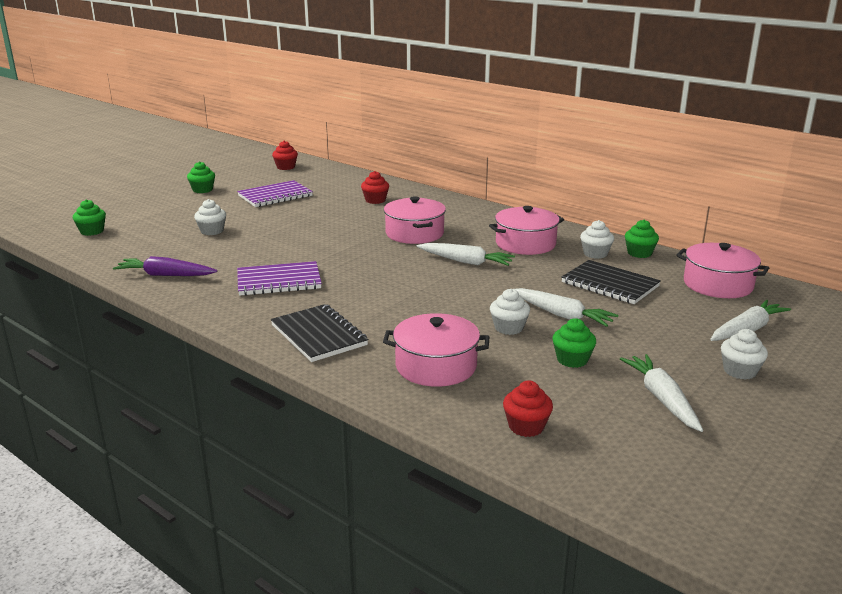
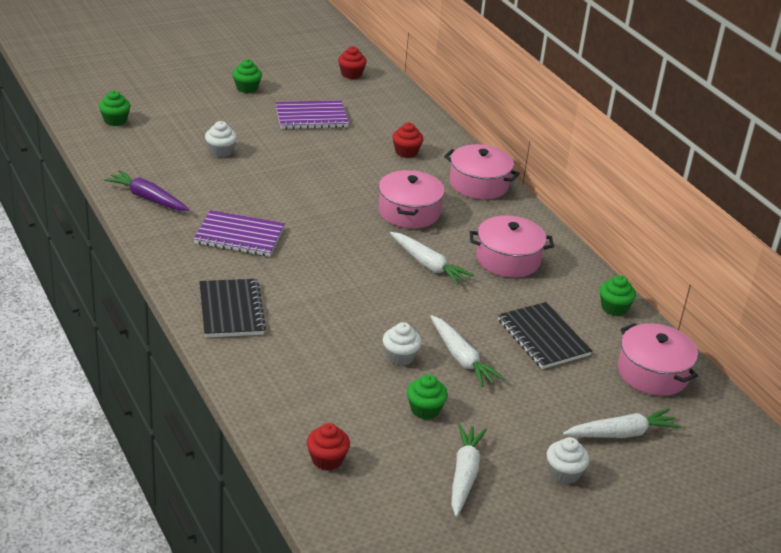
camera: 20 degrees right, 10 degrees up
pink pot [383,313,489,387] -> pink pot moved to [444,144,520,200]
white cupcake [580,220,614,259] -> none

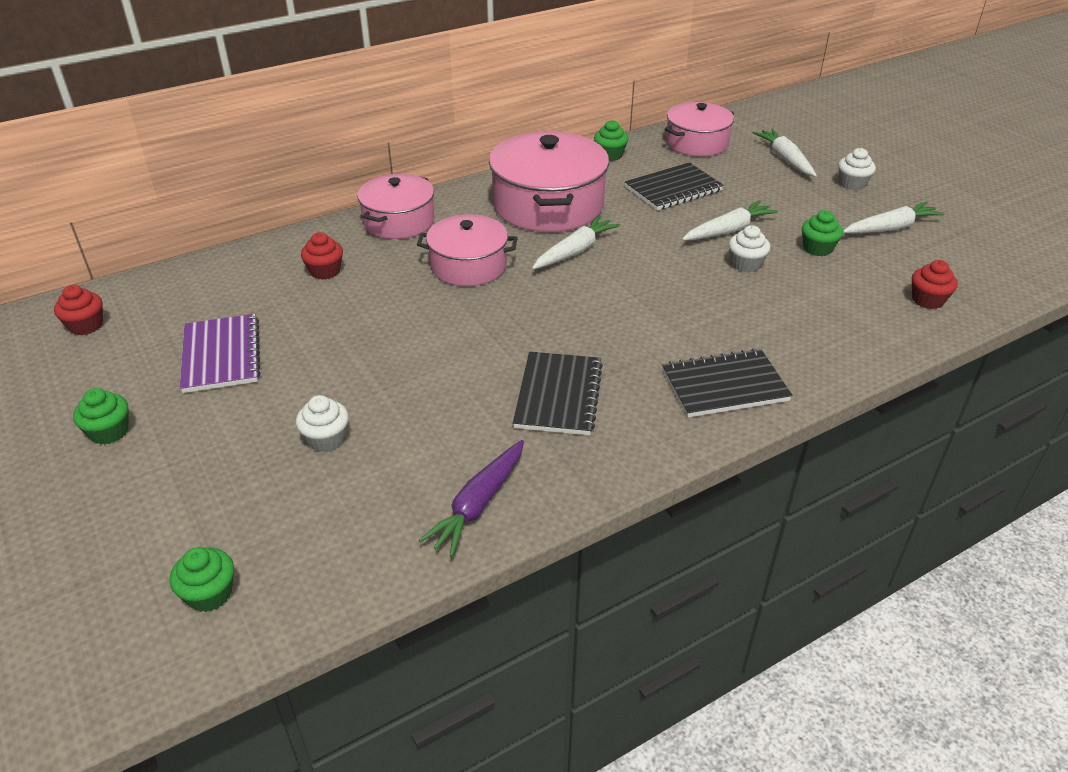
camera: 90 degrees left, 5 degrees up
purple notebook [194,210,285,257] -> black notebook [513,352,603,435]
white carrot [451,424,487,517] -> white carrot turned 150 degrees clockwise [843,202,945,234]
pink pot [470,216,554,277] -> pink pot [489,131,609,232], size x1.60

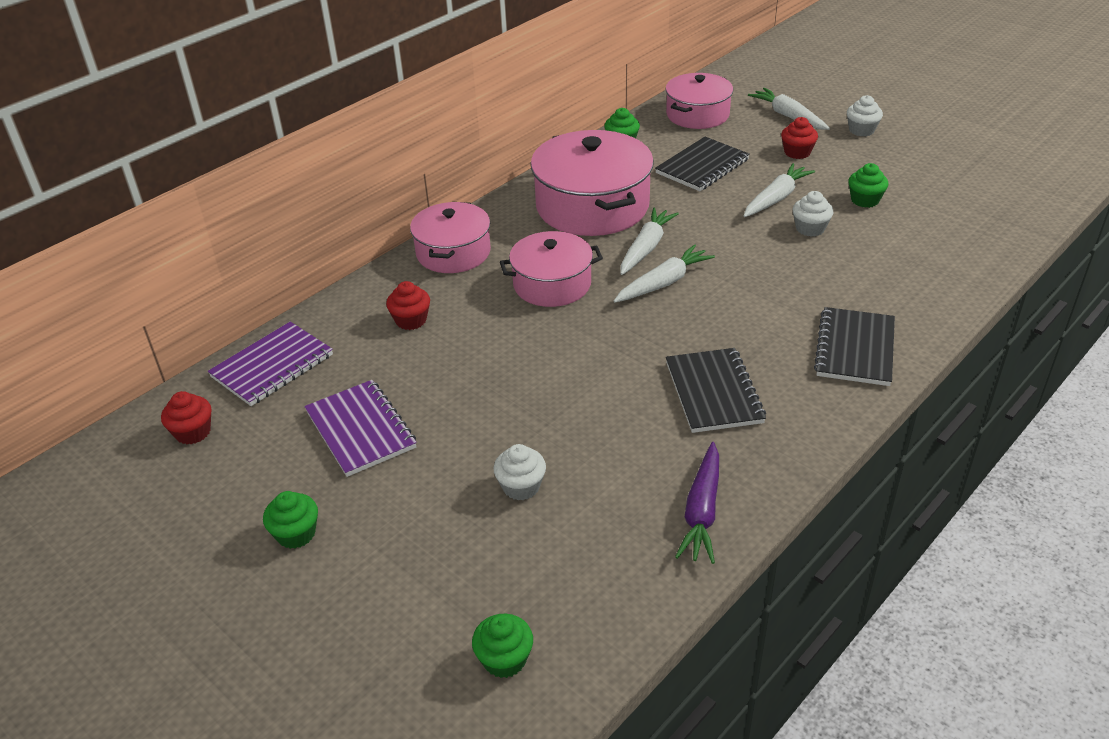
camera: 15 degrees left, 0 degrees up
black notebook [662,348,792,417] -> black notebook turned 45 degrees counterclockwise [814,307,895,386]
white carrot [843,202,945,234] -> white carrot moved to [614,244,715,303]
red cupcake [912,260,958,309] -> red cupcake moved to [781,117,818,159]
none -> purple notebook [208,322,333,406]

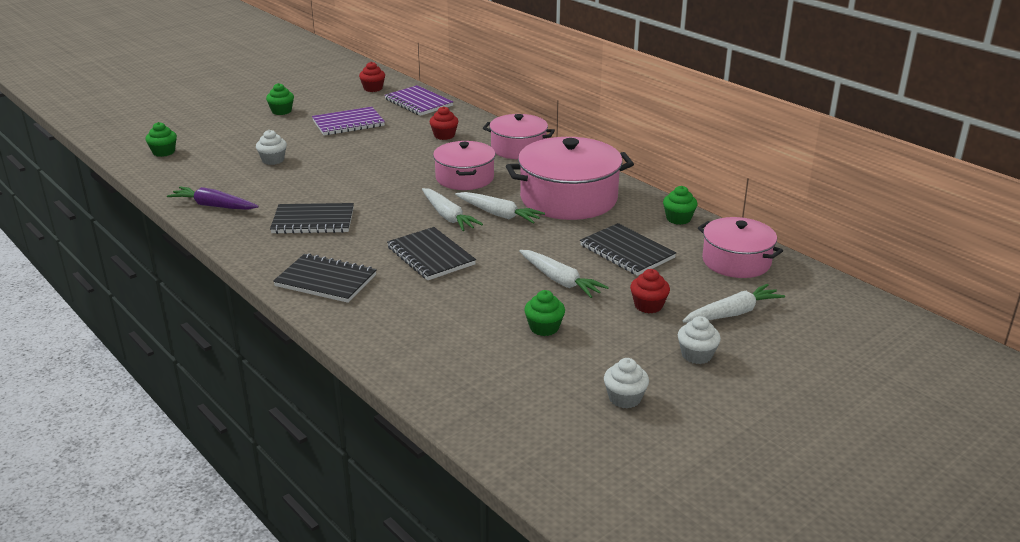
camera: 95 degrees right, 10 degrees down
white cupcake [793,191,833,237] -> white cupcake moved to [604,358,649,408]
none -> black notebook [387,227,476,280]

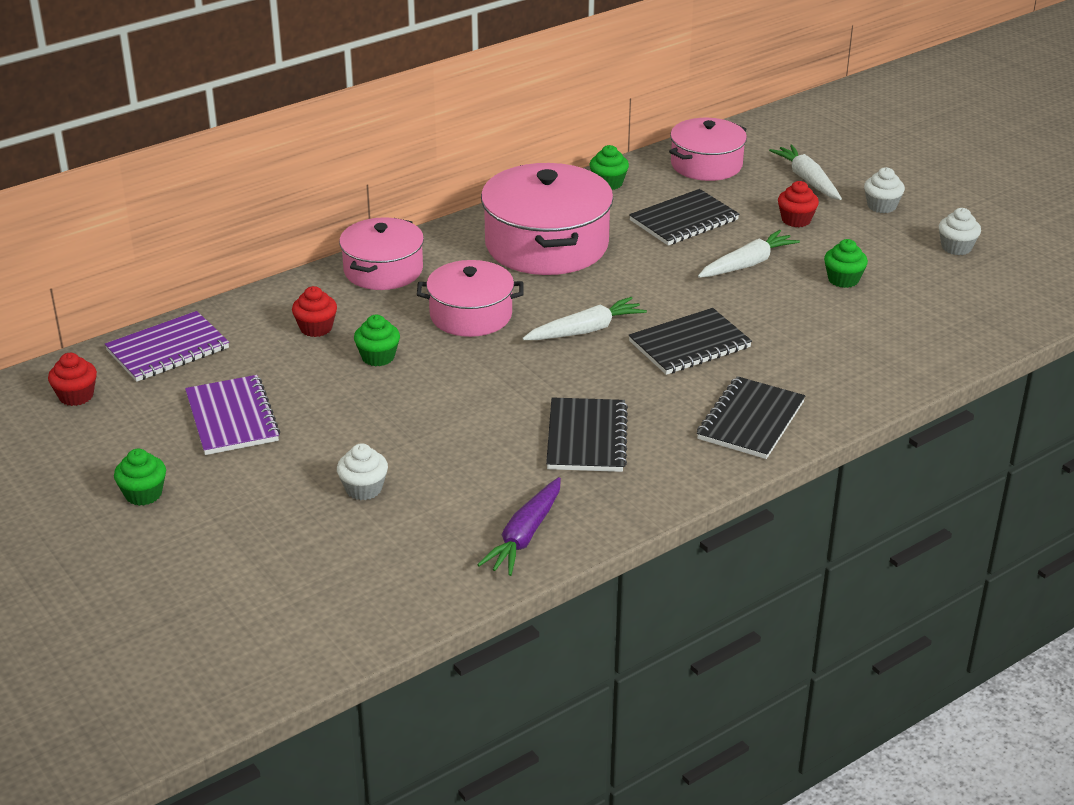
camera: 85 degrees left, 5 degrees up
green cupcake [145,122,177,157] -> green cupcake moved to [354,315,400,366]
white carrot [455,192,545,224] -> none

